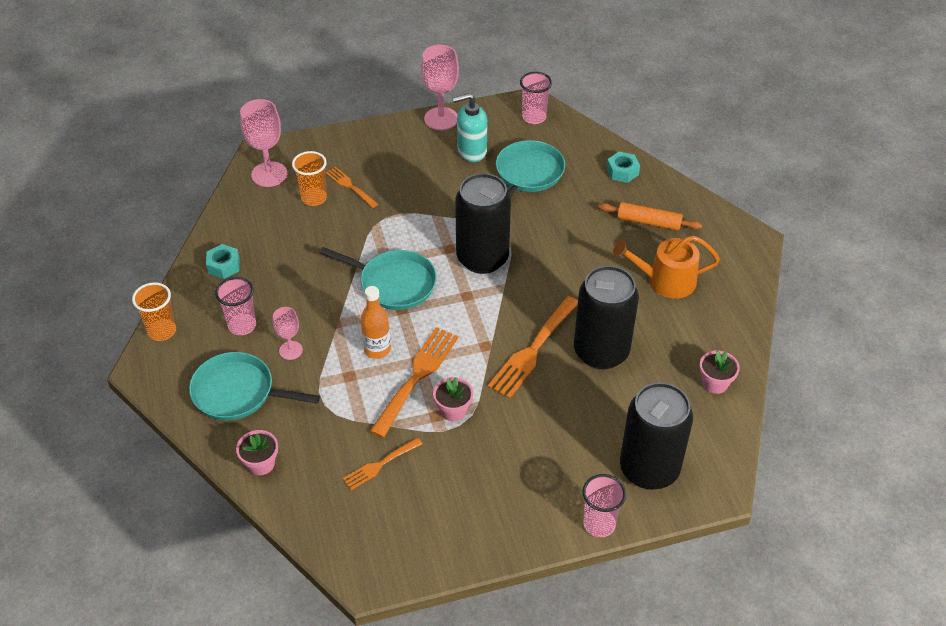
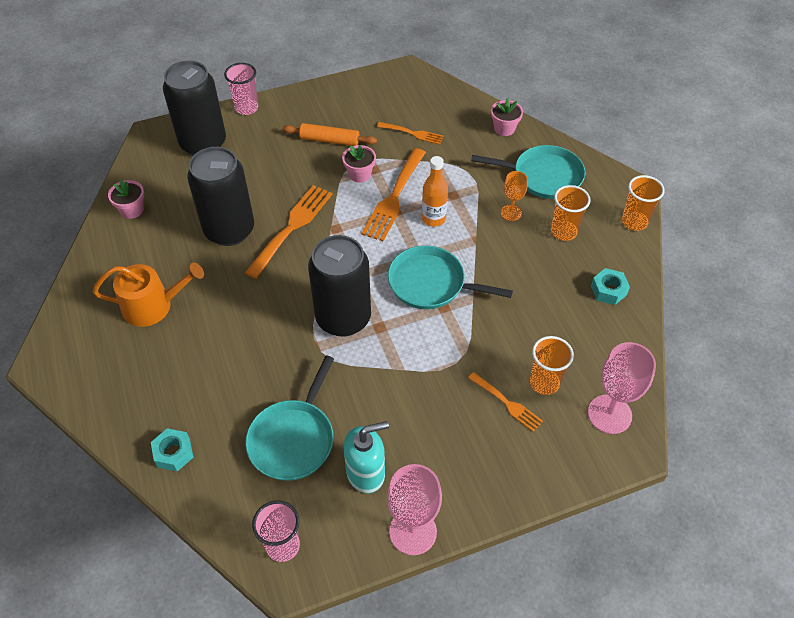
camera: 175 degrees right, 5 degrees up
pink cup [215,277,256,335] -> orange cup [551,185,591,241]
pink goblet [273,307,303,360] -> orange goblet [501,171,528,221]
orange fork [343,438,422,490] -> orange fork turned 60 degrees clockwise [377,122,444,145]
orange rolling pin [598,202,702,230] -> orange rolling pin moved to [282,123,377,146]

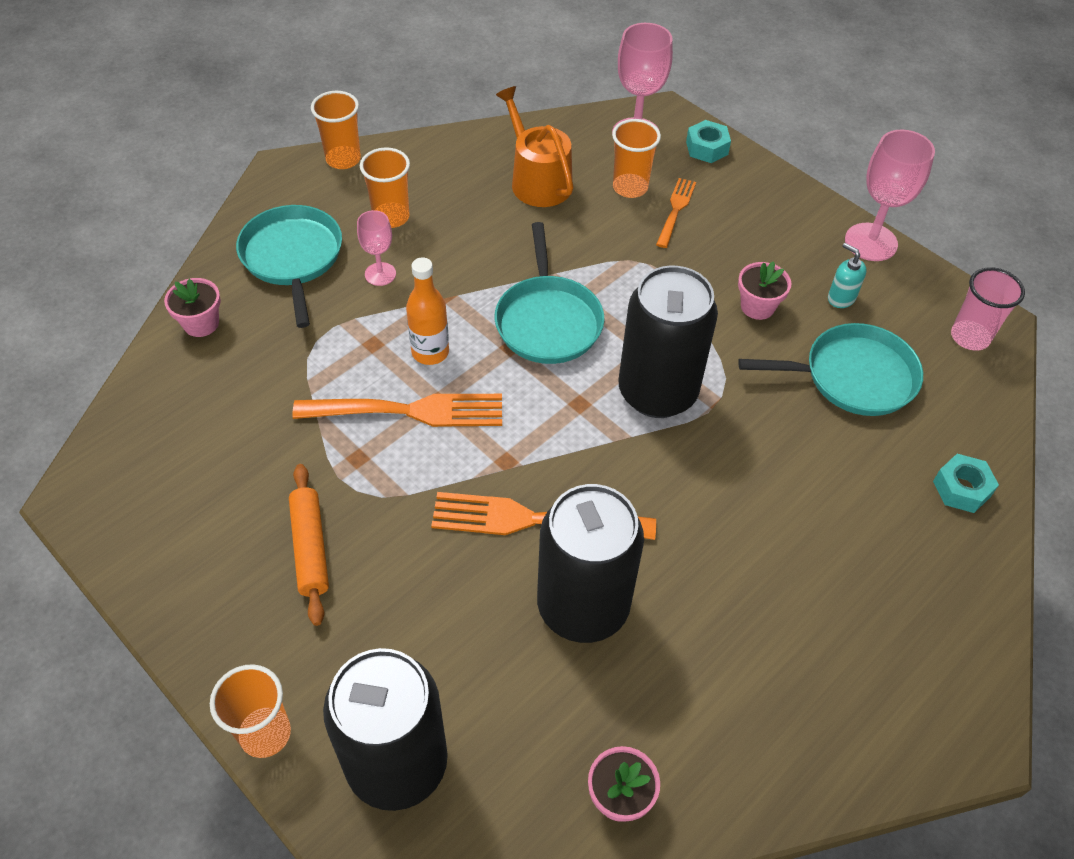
camera: 115 degrees left, 0 degrees up
orange watering can [93,263,204,327] -> orange watering can moved to [496,86,574,207]
pink cup [224,63,258,115] -> orange cup [210,664,291,758]
pink flower pot [342,145,376,183] -> pink flower pot moved to [738,261,792,320]
turquoise soap dispenser [344,421,389,493] -> turquoise soap dispenser [828,243,867,308], size x0.58
orange fork [377,122,444,145] -> none
orange goblet [501,171,528,221] -> pink goblet [357,210,396,286]
turquoise nut [591,268,630,305] -> turquoise nut moved to [686,120,731,163]

